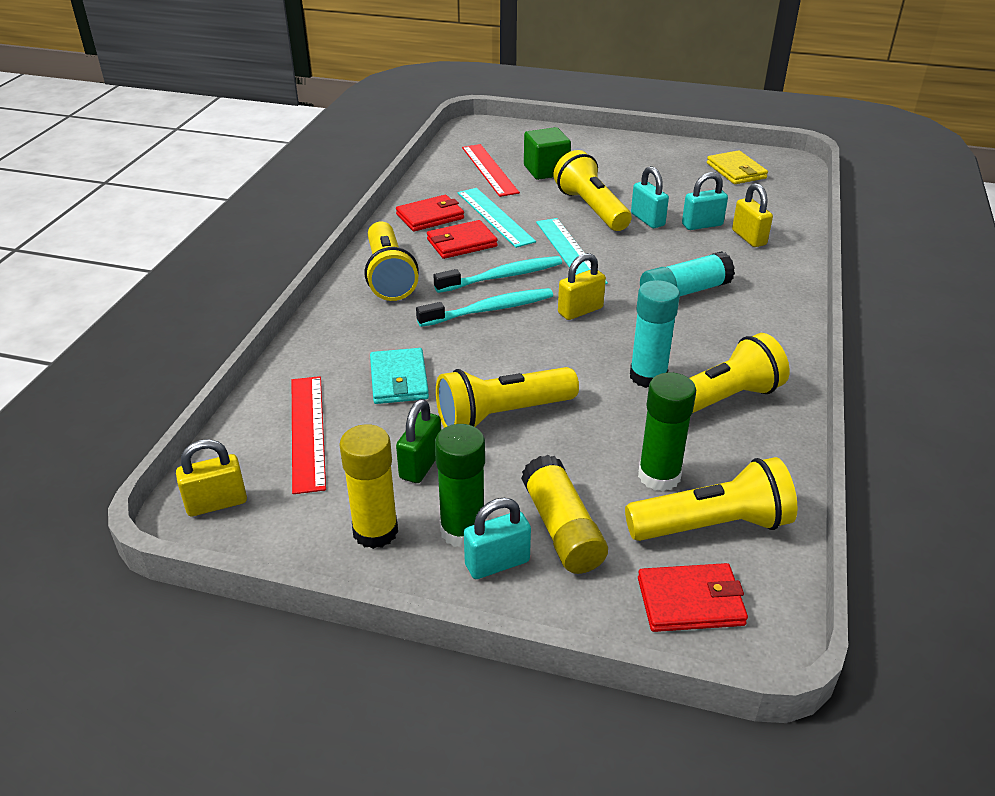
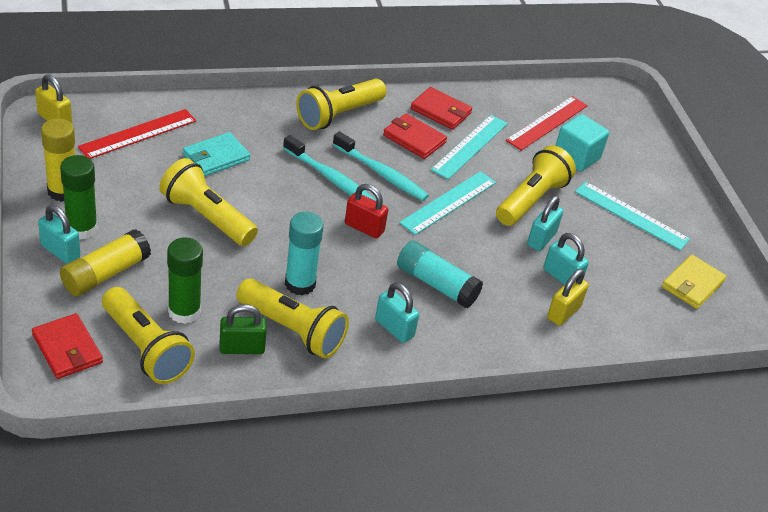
camera: 55 degrees right, 5 degrees up
green padlock [396,399,441,483] -> green padlock moved to [220,304,267,354]
green cube [524,127,571,180] -> turquoise cube [555,114,609,172]
yellow padlock [558,253,606,320] -> red padlock [345,184,388,239]
none -> turquoise padlock [375,283,419,343]
none -> turquoise ruler [575,181,690,250]

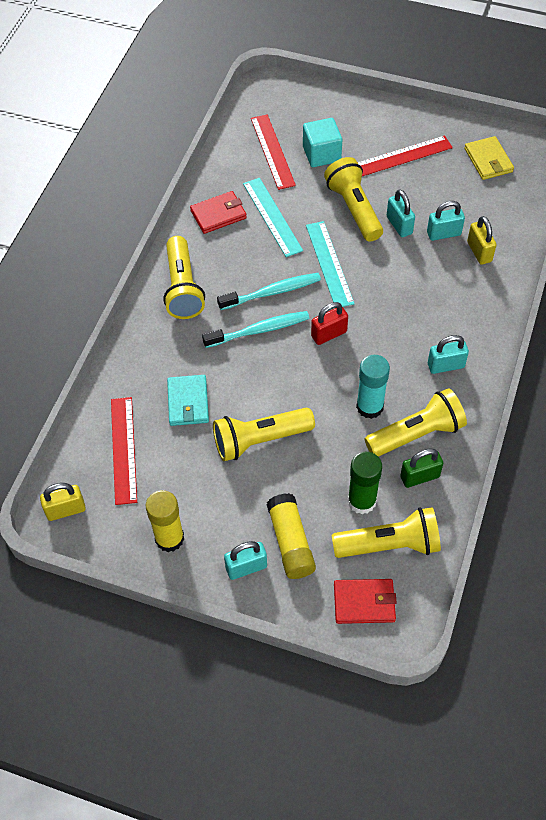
camera: 50 degrees left, 15 degrees up
green glue stick [60,155,98,240] -> none
green padlock [220,304,267,354] -> green padlock turned 45 degrees clockwise [400,448,443,488]
red wallet [383,113,447,159] -> none
turquoise glue stick [397,240,483,308] -> none
turquoise ruler [575,181,690,250] -> red ruler [357,135,453,176]

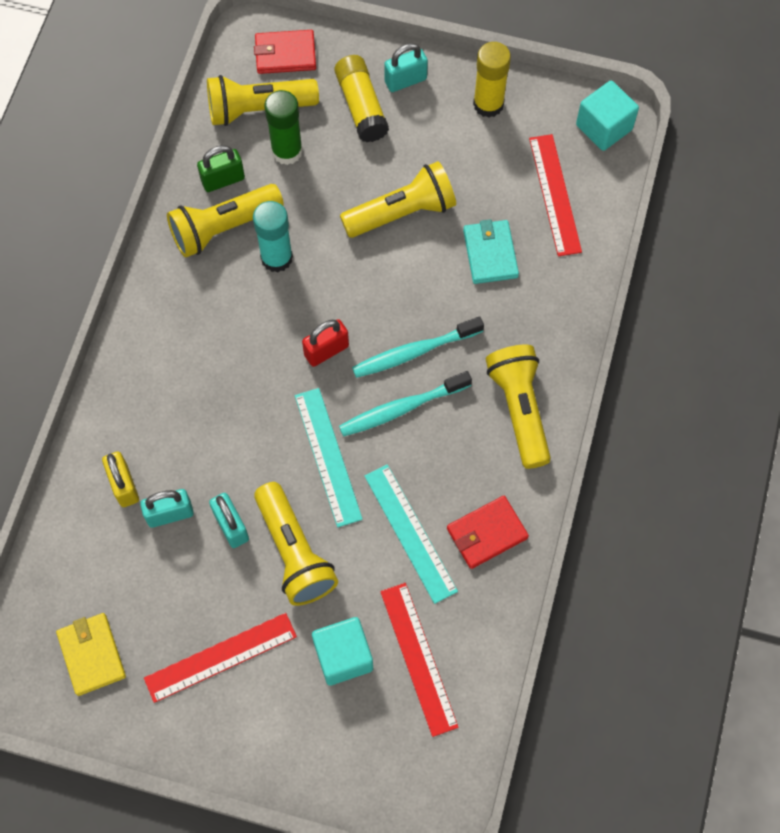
camera: 175 degrees right, 10 degrees up
yellow padlock [40,483,86,521] -> turquoise cube [576,81,639,151]
turquoise padlock [428,335,469,374] -> none

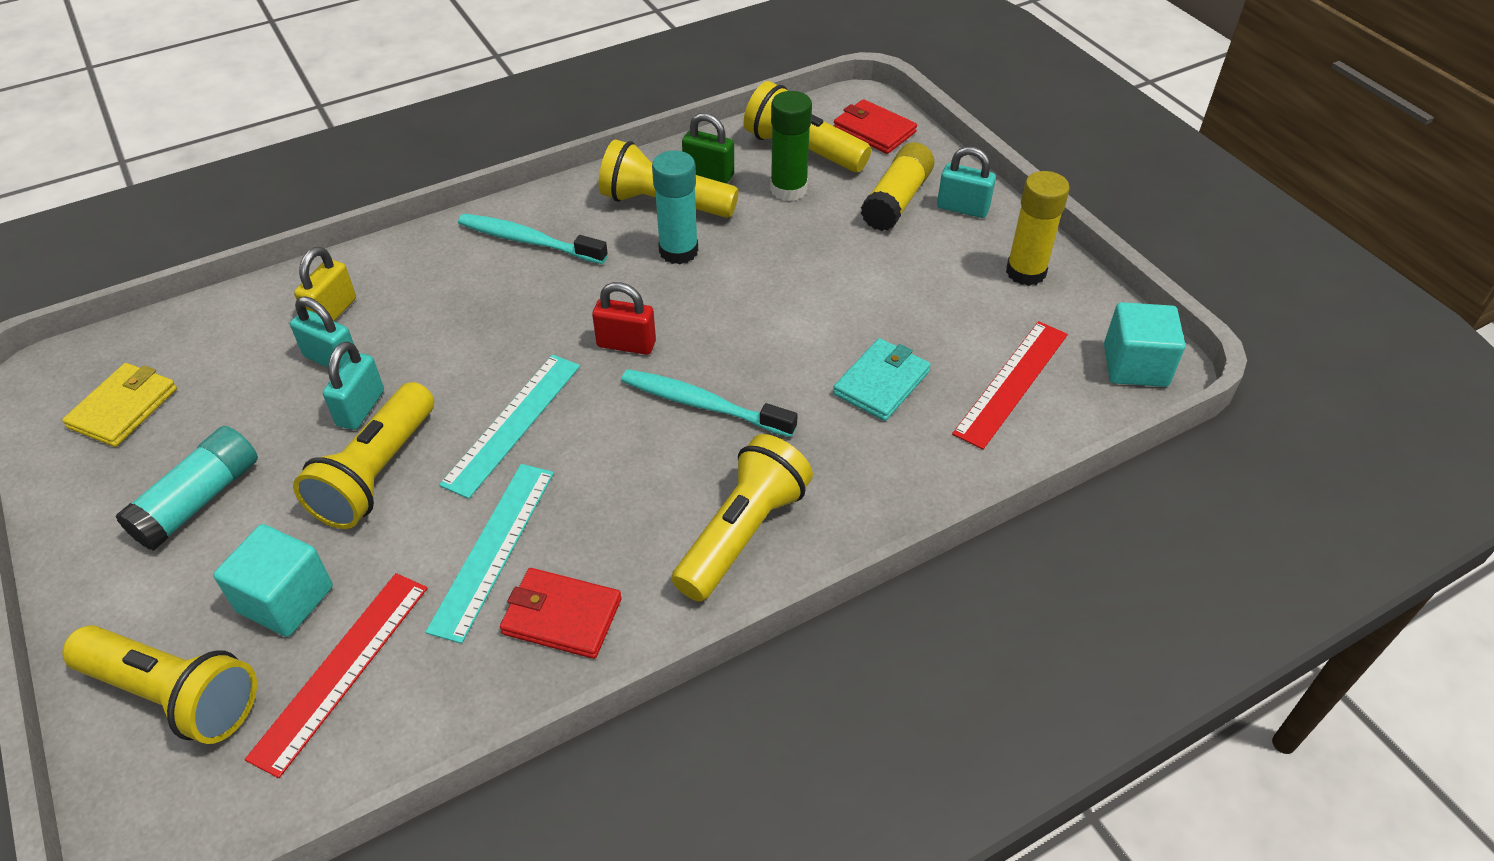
camera: 45 degrees right, 20 degrees down
red ruler [144,613,297,703] -> turquoise glue stick [115,426,258,551]
turquoise toothbrush [339,371,472,437] -> turquoise toothbrush moved to [458,214,608,264]
yellow flashlight [340,161,456,238] -> yellow flashlight moved to [62,625,257,744]

